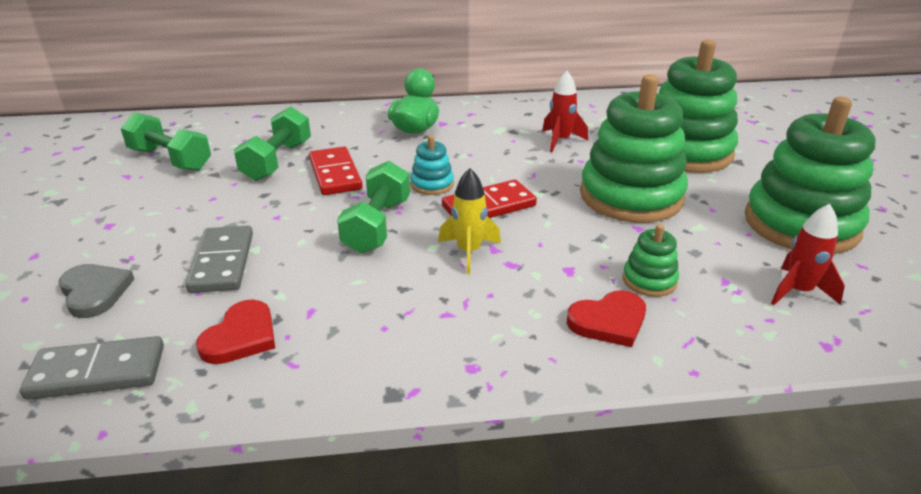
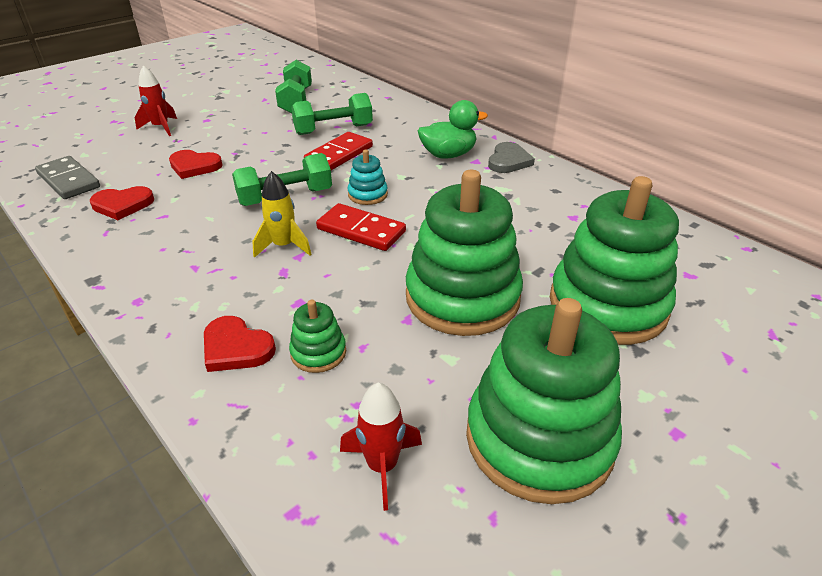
camera: 55 degrees right, 5 degrees up
grey heart [58,264,134,318] -> grey heart moved to [488,142,535,173]
grey domino [186,226,253,293] -> red heart [169,150,223,179]
red rocket [542,71,588,152] -> red rocket moved to [135,65,177,136]

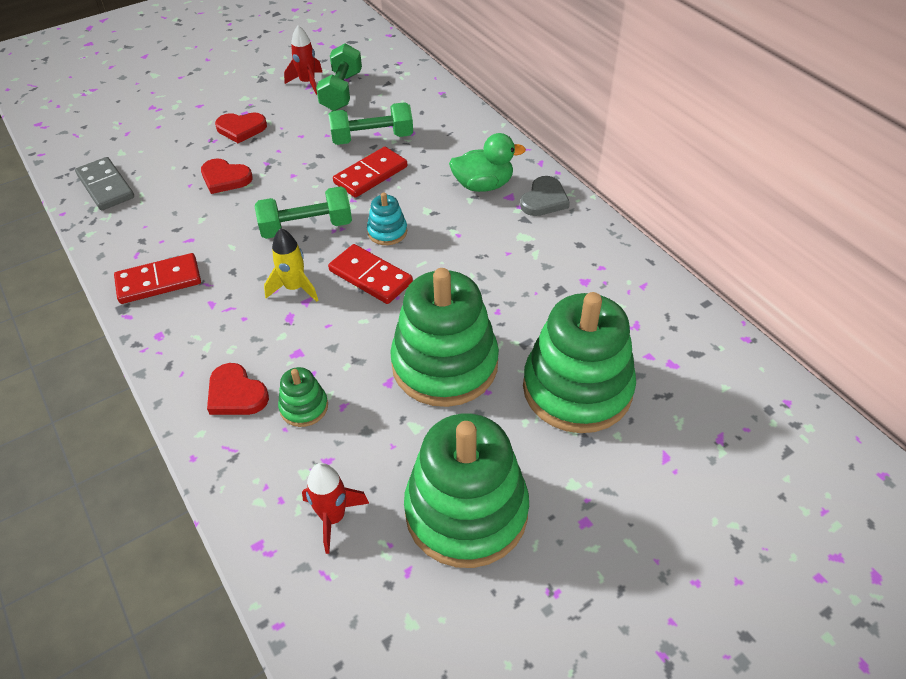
camera: 10 degrees right, 10 degrees up
red heart [90,186,154,220] -> red heart moved to [215,113,267,143]
red rocket [135,65,177,136] -> red rocket moved to [284,26,323,95]
none -> red domino [114,253,201,304]

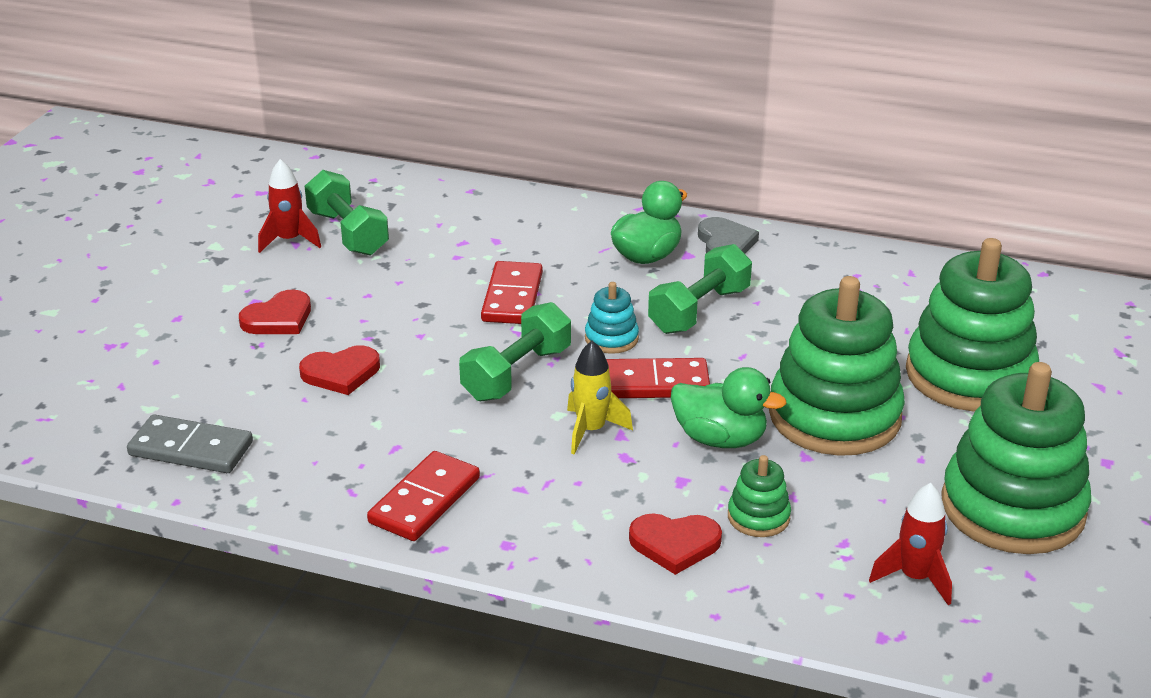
camera: 40 degrees left, 15 degrees down
green dumbbell [328,102,413,145] -> green dumbbell moved to [648,244,752,334]
none -> green duck [671,367,787,448]

